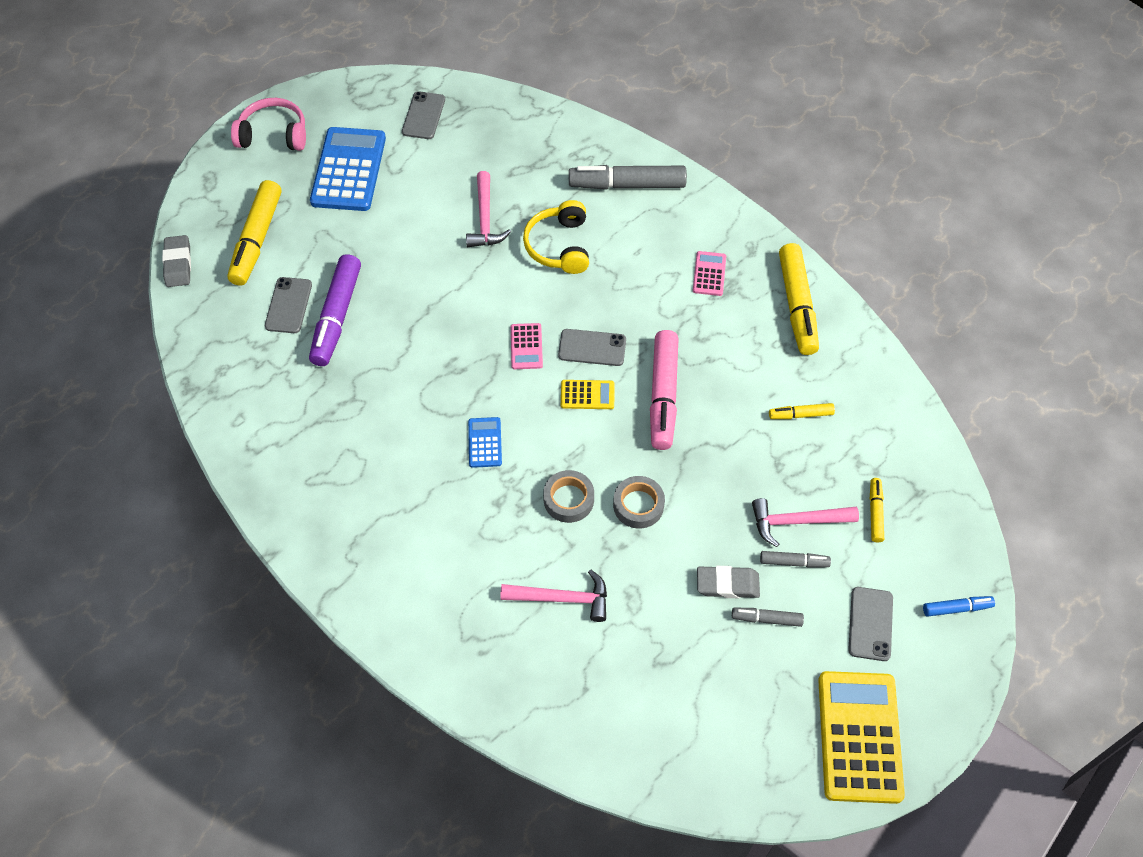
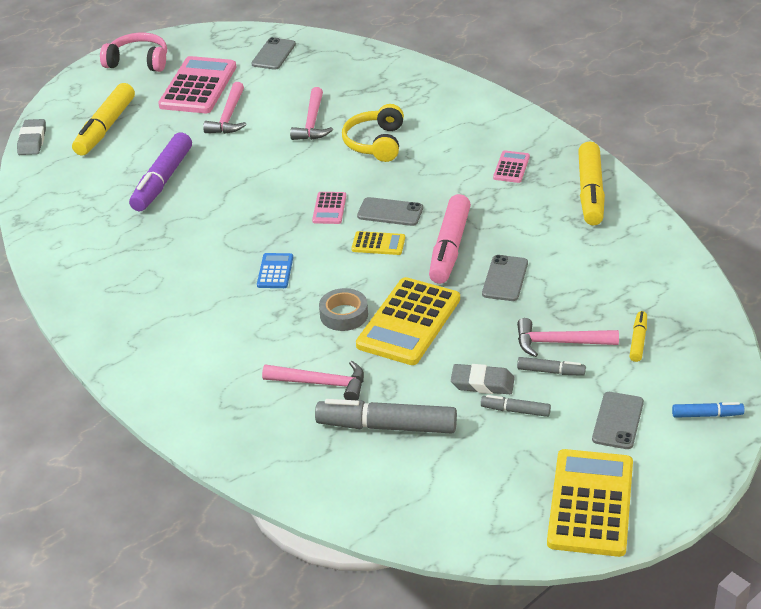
camera: 10 degrees right, 20 degrees down
grey phone [265,277,312,333] -> grey phone moved to [482,255,528,301]
blue calculator [310,127,386,211] -> pink calculator [158,56,236,113]
grey marker [569,165,687,190] -> grey marker moved to [315,399,457,434]
grey tape [613,476,665,528] -> yellow calculator [356,277,460,365]
yellow marker [769,403,835,419] -> none
none -> pink hammer [203,82,247,134]

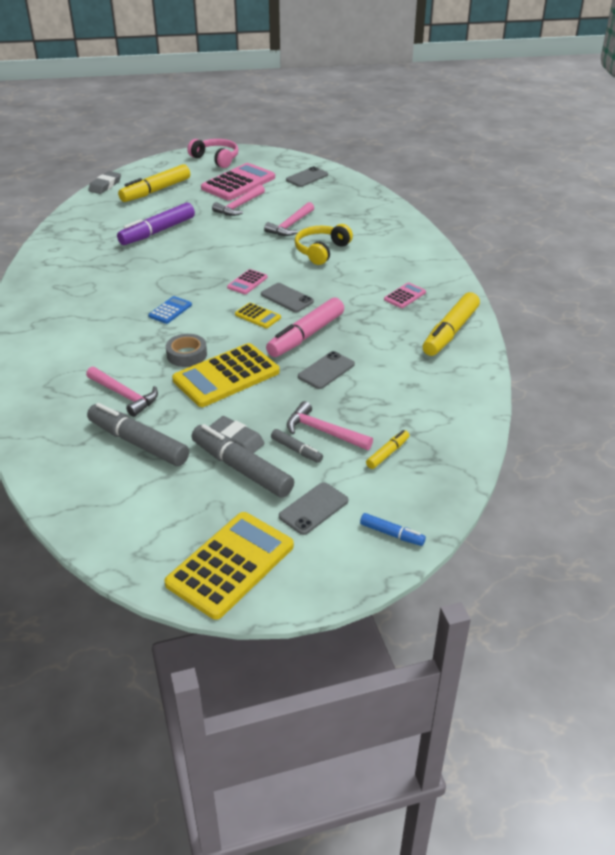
camera: 25 degrees right, 0 degrees up
grey marker [481,395,551,417] -> grey marker [192,424,294,498], size x2.01

